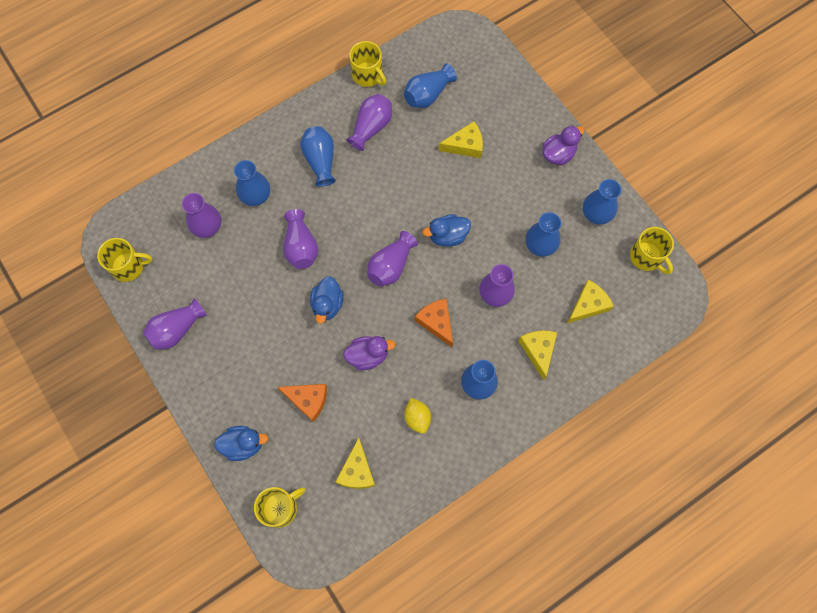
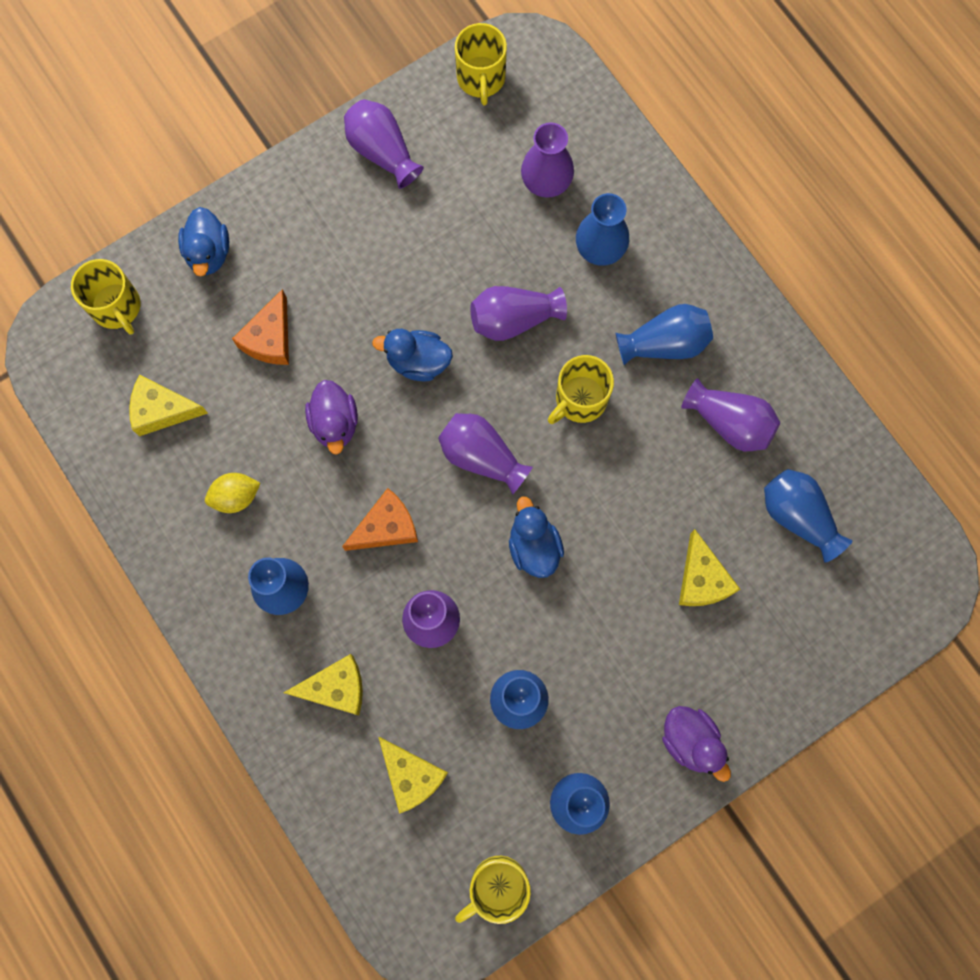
camera: 90 degrees right, 5 degrees up
yellow mug [349,41,386,87] -> yellow mug moved to [548,355,614,424]

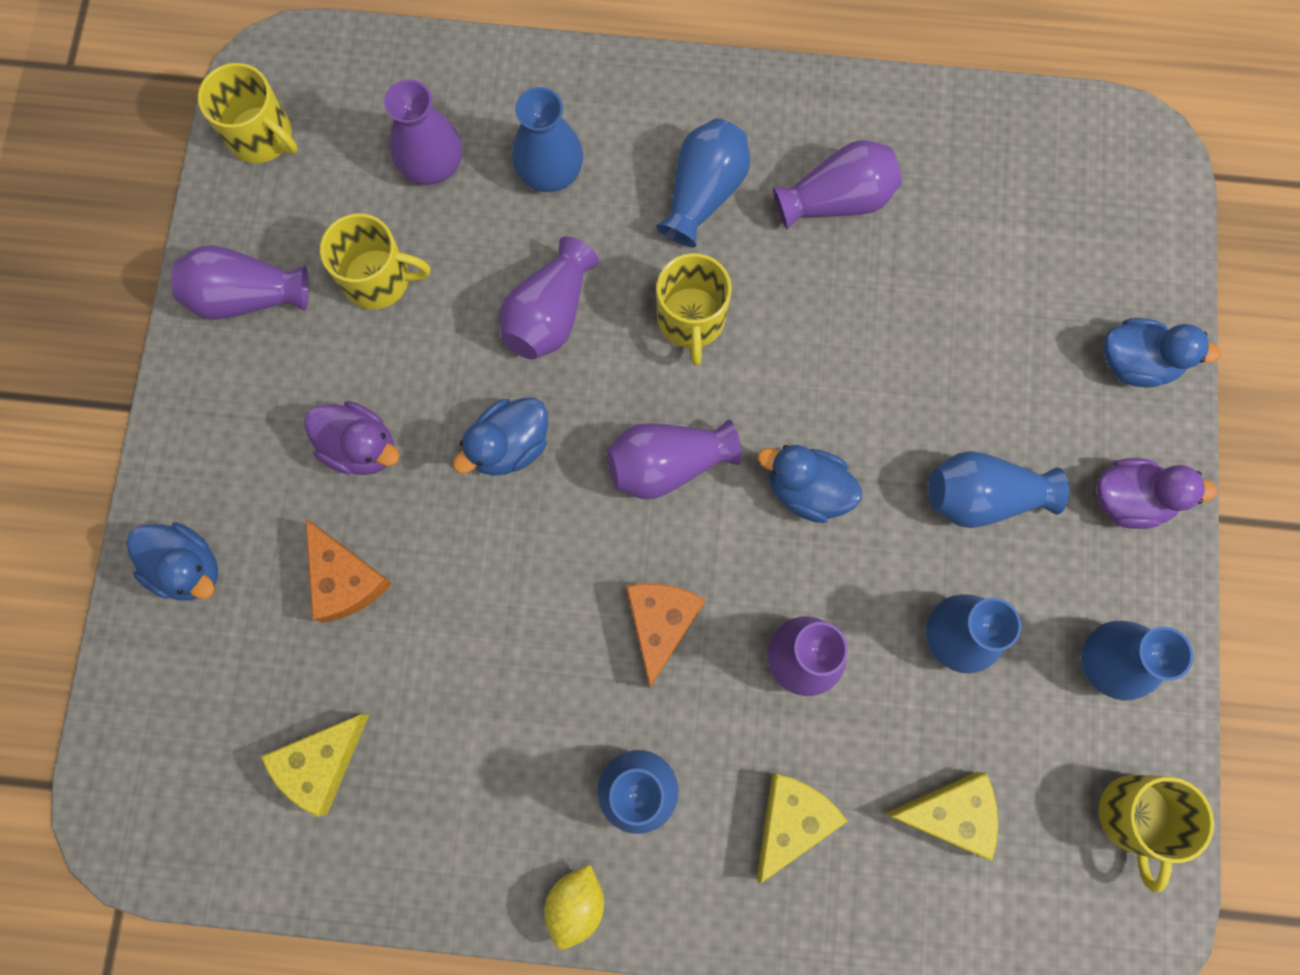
camera: 50 degrees left, 0 degrees up
yellow mug [71,259,141,335] -> yellow mug moved to [320,213,431,310]
yellow lemon [205,473,260,513] -> yellow lemon moved to [544,865,604,950]
purple duck [305,380,358,454] -> purple duck moved to [304,401,399,475]
yellow cheese [679,529,740,606] -> none
blue vase [764,469,852,563] -> blue vase moved to [928,451,1069,528]
none -> blue duck [1103,318,1221,388]

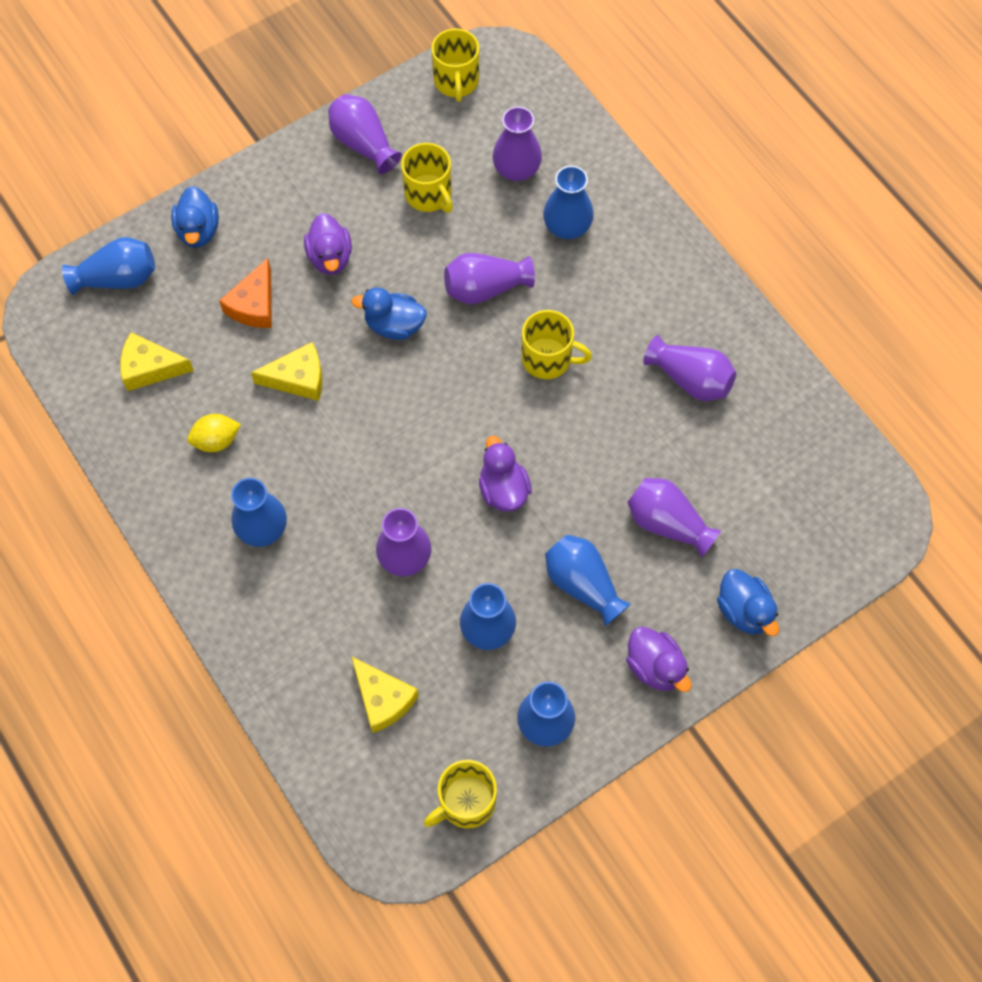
camera: 50 degrees right, 10 degrees down
yellow lemon [544,865,604,950] -> yellow lemon moved to [187,414,241,452]
purple vase [607,420,742,499] -> purple vase moved to [627,478,721,558]
orange cheese [626,583,705,688] -> none
blue vase [656,119,750,248] -> blue vase moved to [62,237,155,295]
yellow mug [657,253,732,366] -> yellow mug turned 120 degrees counterclockwise [522,310,592,379]
yellow cheese [757,773,848,884] -> yellow cheese moved to [251,342,323,401]
blue duck [758,445,862,523] -> purple duck [479,436,532,512]

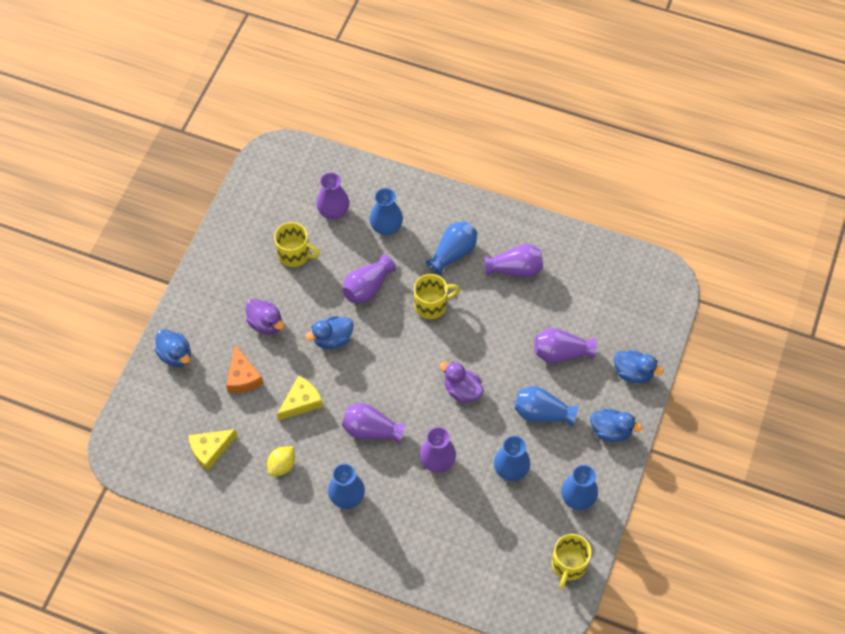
camera: 35 degrees left, 5 degrees down
blue vase [62,237,155,295] -> blue vase moved to [426,221,477,275]
purple vase [328,94,402,174] -> purple vase moved to [342,403,405,444]
yellow cheese [351,656,419,733] -> none
yellow mug [431,28,479,102] -> none
purple duck [626,626,691,692] -> blue duck [590,408,642,442]

